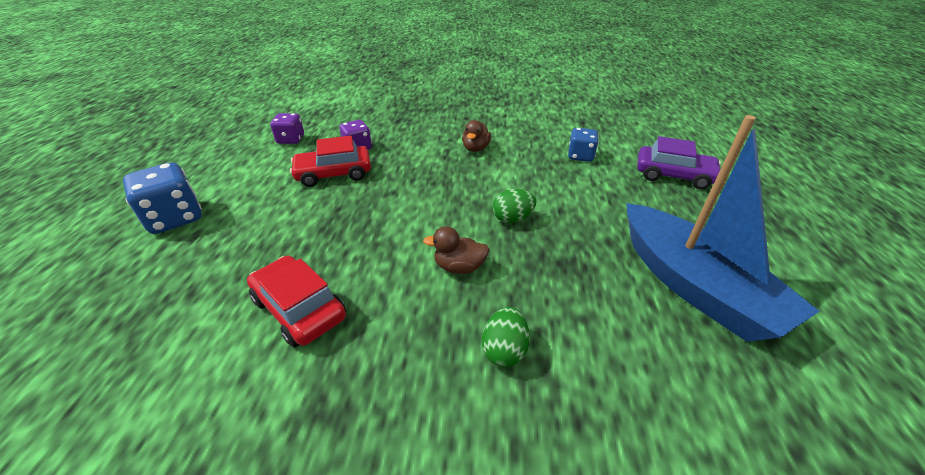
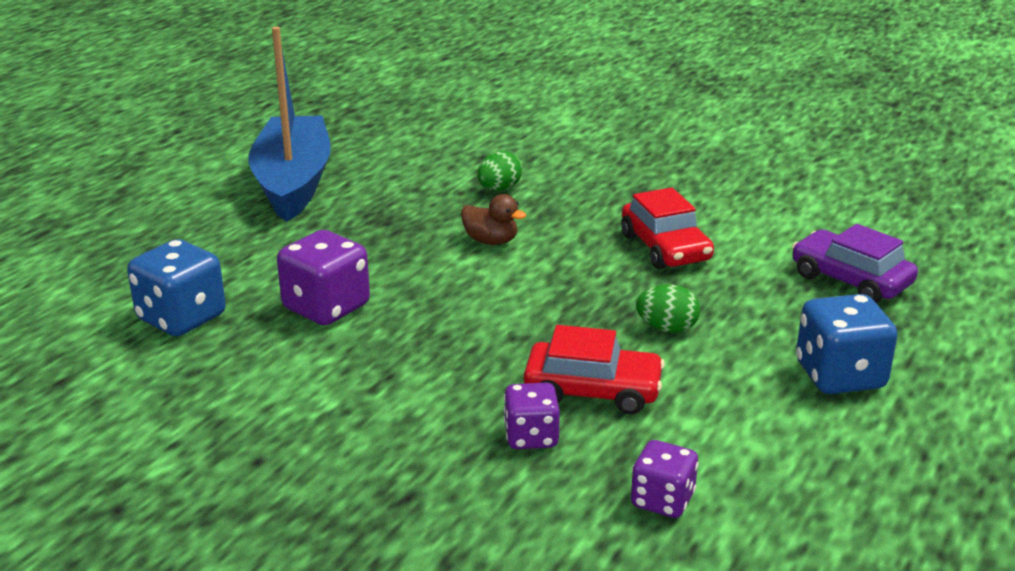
camera: 155 degrees left, 10 degrees down
brown duck [462,120,491,152] -> none
green egg [492,189,536,223] -> green egg moved to [636,284,700,333]
blue dice [568,128,599,162] -> blue dice [127,239,226,336], size x1.58
purple car [637,136,721,189] -> purple car moved to [792,224,918,303]
none -> purple dice [277,230,370,325]

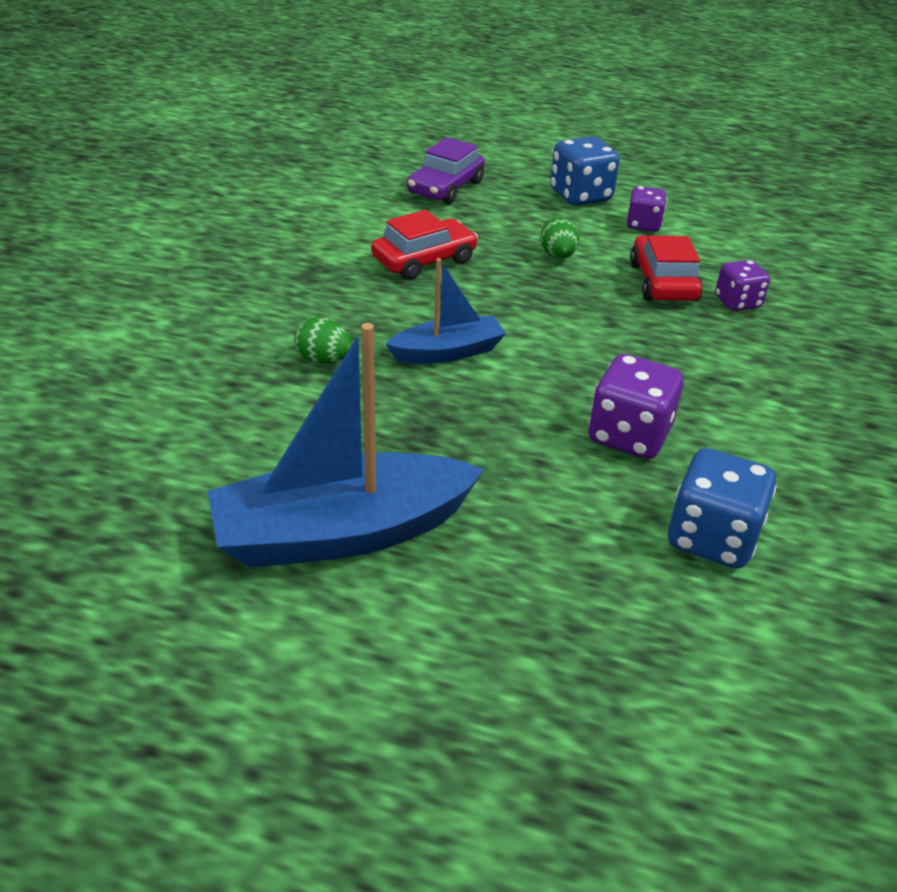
camera: 105 degrees left, 10 degrees up
brown duck [461,194,526,245] -> blue boat [386,258,506,364]
purple dice [631,440,699,518] -> purple dice moved to [627,186,667,232]

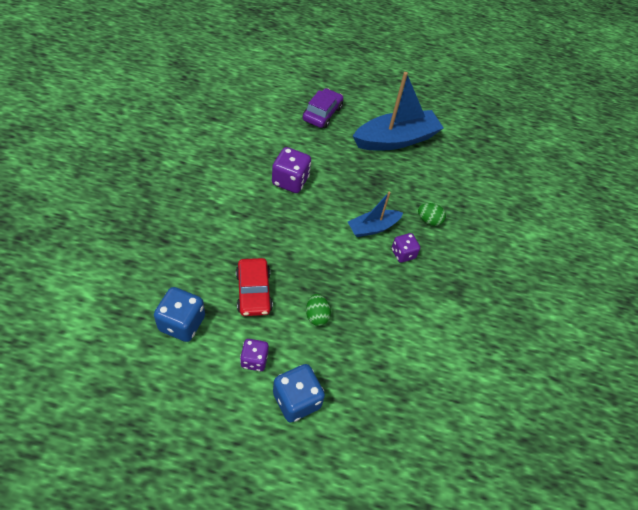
camera: 170 degrees right, 15 degrees up
red car [371,210,478,280] -> none
purple car [407,137,485,204] -> purple car moved to [303,88,343,128]
blue dice [668,448,777,568] -> blue dice moved to [154,287,205,342]
purple dice [715,260,770,311] -> purple dice moved to [392,233,420,263]

